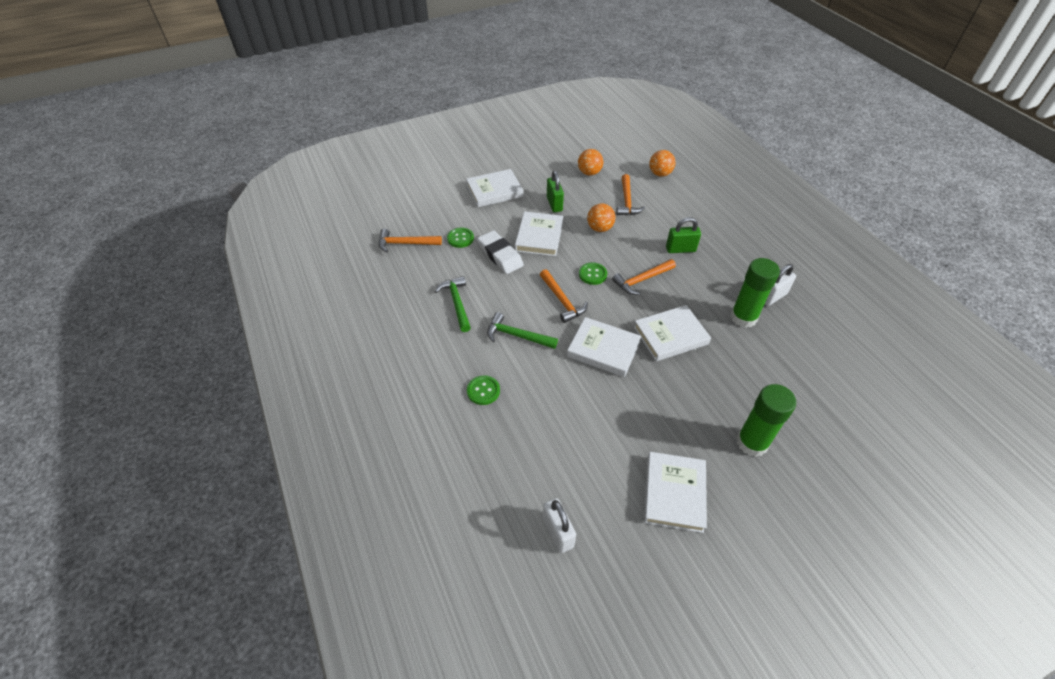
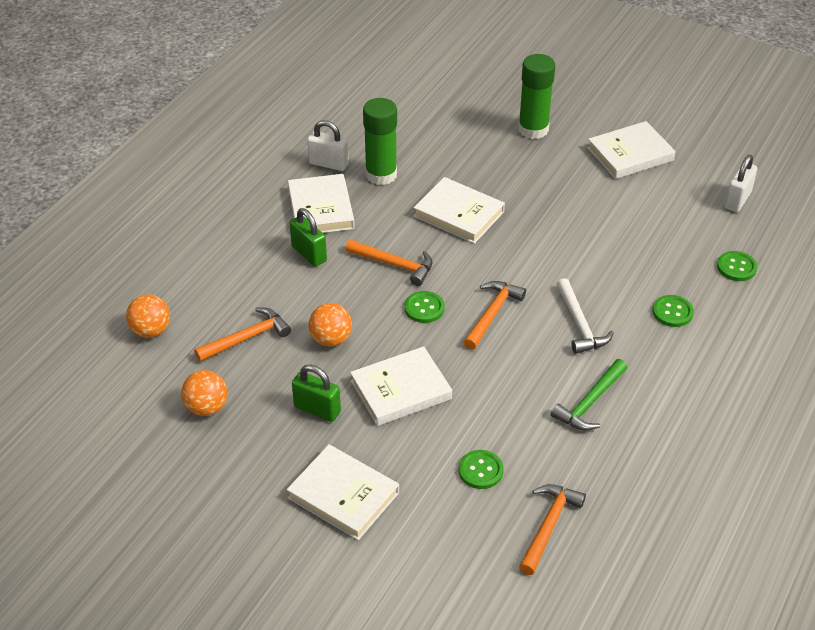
camera: 125 degrees left, 5 degrees down
orange hammer [379,229,442,252] -> orange hammer turned 120 degrees counterclockwise [519,484,586,575]
white eraser [477,230,524,274] -> none
green hammer [487,312,558,349] -> white hammer [556,278,614,354]
green padlock [547,171,564,212] -> green padlock turned 75 degrees clockwise [292,365,341,422]
white book [567,317,641,377] -> white book moved to [288,174,355,233]
none -> green button [717,251,757,281]

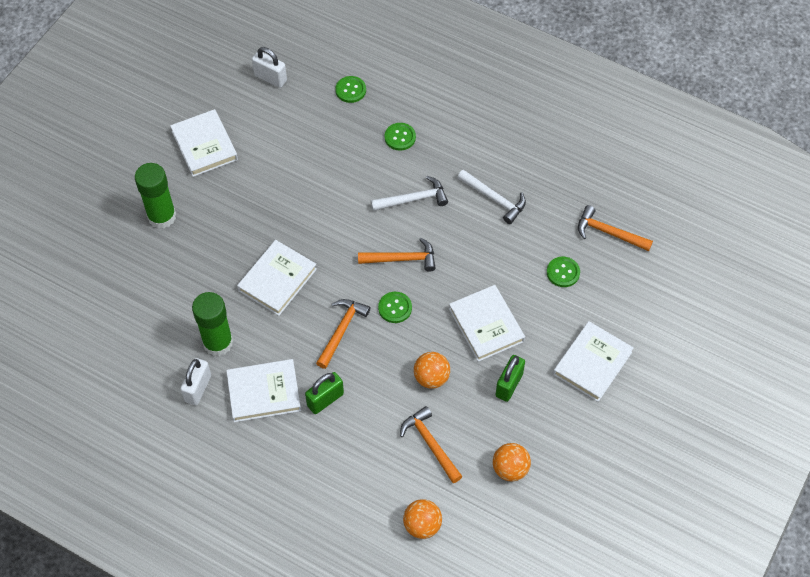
camera: 90 degrees left, 15 degrees up
orange hammer [463,281,526,350] -> orange hammer turned 150 degrees clockwise [358,238,436,272]
green hammer [551,359,627,431] -> white hammer [457,170,526,224]

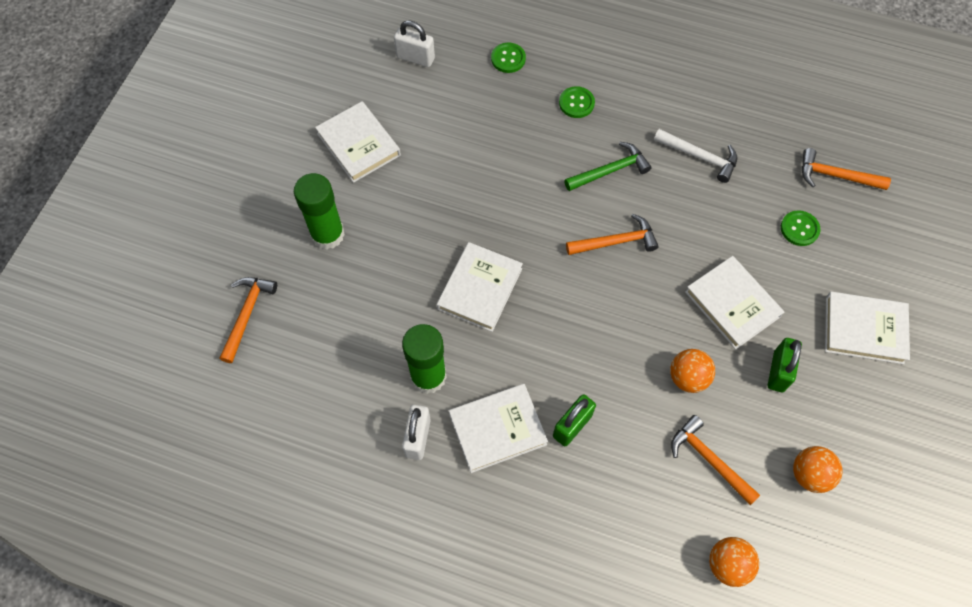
camera: 10 degrees left, 5 degrees up
orange hammer [316,299,370,369] -> orange hammer moved to [219,277,277,363]
white hammer [371,176,448,211] -> green hammer [564,142,652,191]
green button [378,292,412,323] -> none
white book [553,321,634,402] -> white book turned 75 degrees clockwise [825,291,910,364]

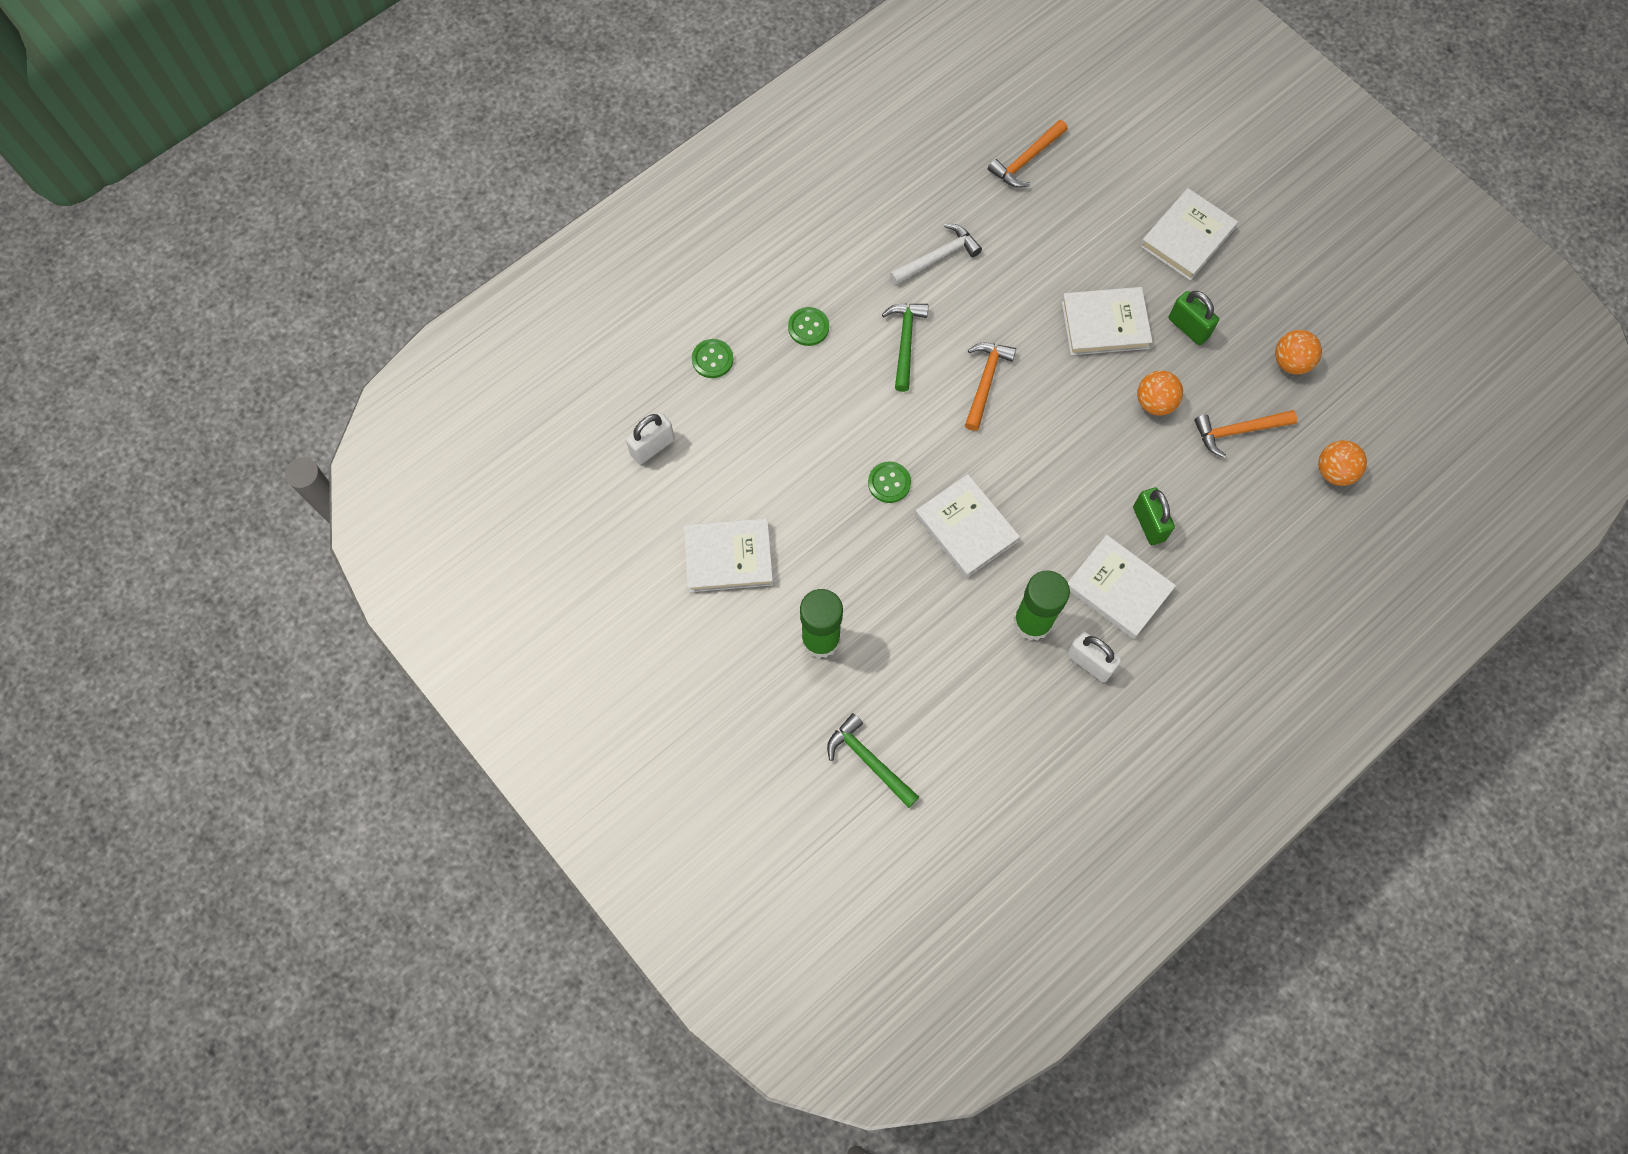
camera: 60 degrees left, 5 degrees up
orange hammer [219,277,277,363] -> green hammer [827,713,919,808]
white book [449,384,548,473] -> white book turned 60 degrees counterclockwise [1068,535,1176,639]
green button [781,210,820,246] -> green button moved to [868,462,911,503]

